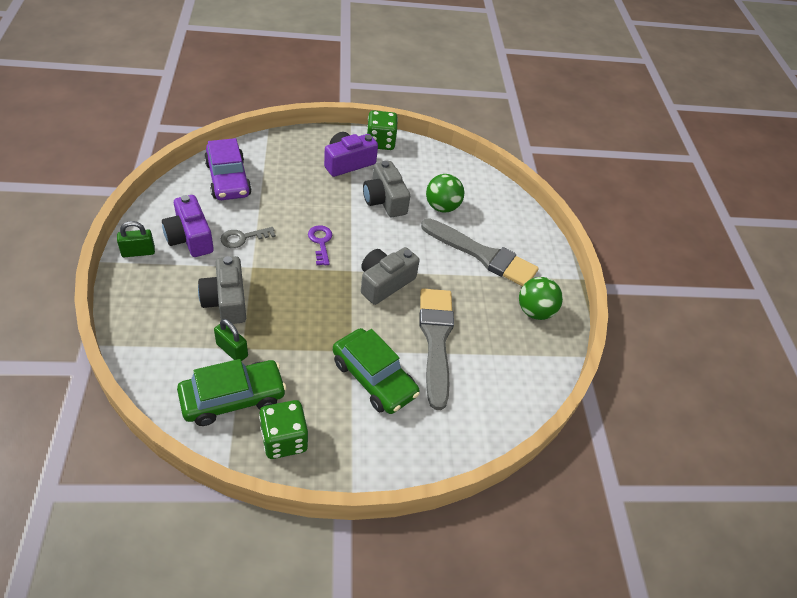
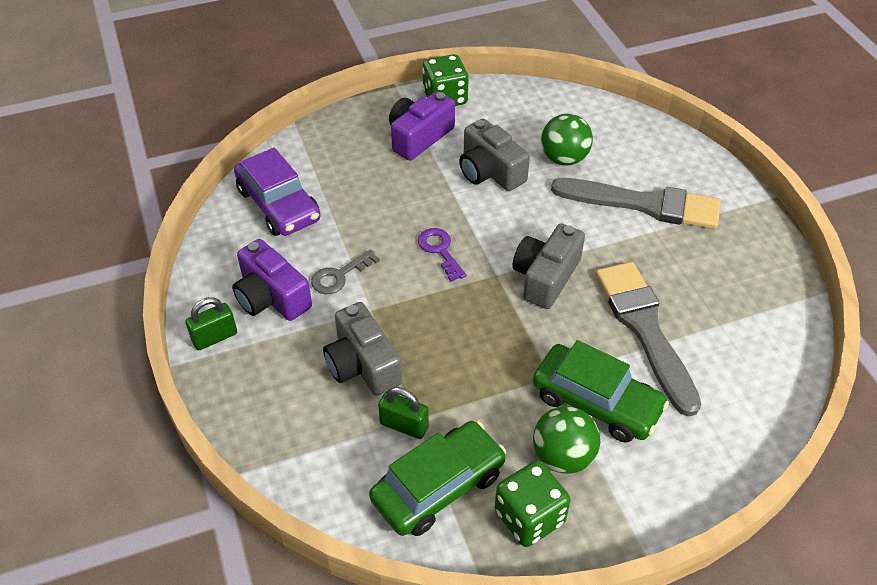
camera: 10 degrees left, 0 degrees up
green ball [519,277,563,320] -> green ball moved to [533,406,600,474]

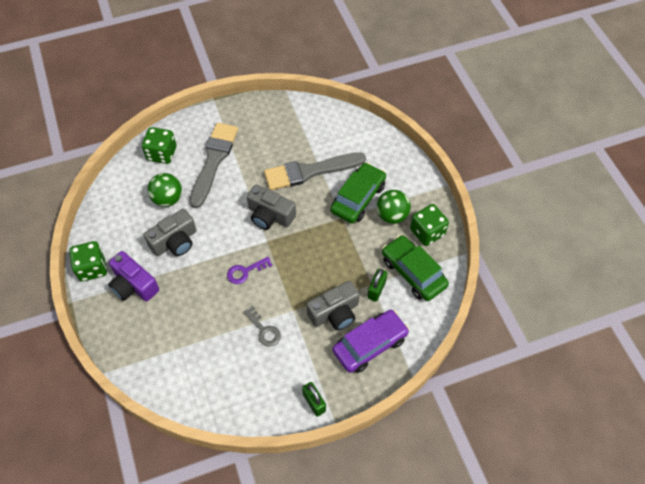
camera: 90 degrees left, 10 degrees up
purple camera [232,239,312,321] -> none
purple car [234,148,321,236] -> purple car moved to [332,310,409,373]
none -> green dice [142,127,176,164]

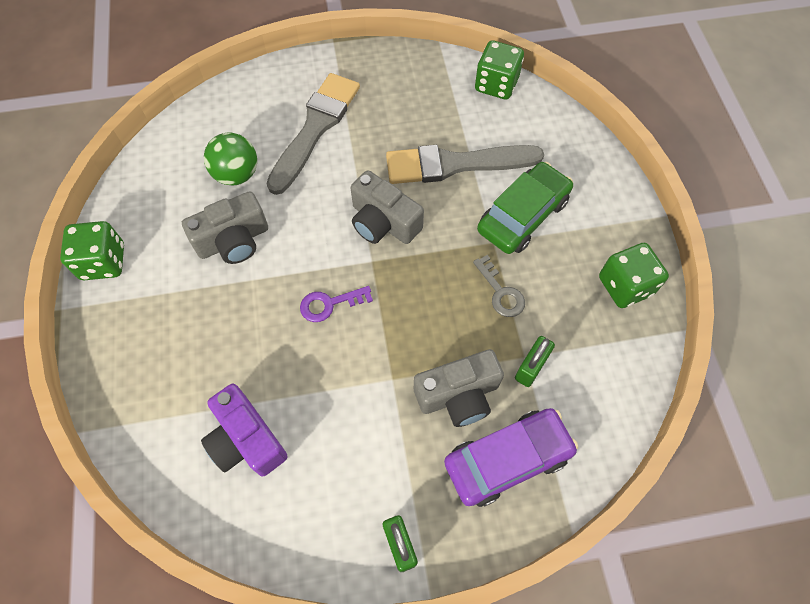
camera: 10 degrees right, 5 degrees up
purple camera [108,251,159,301] -> purple camera moved to [201,384,288,477]
green dice [142,127,176,164] -> green dice moved to [475,40,524,100]
grey key [244,306,281,347] -> grey key moved to [473,255,525,317]
green ball [376,190,411,224] -> none
green car [382,235,449,301] -> none

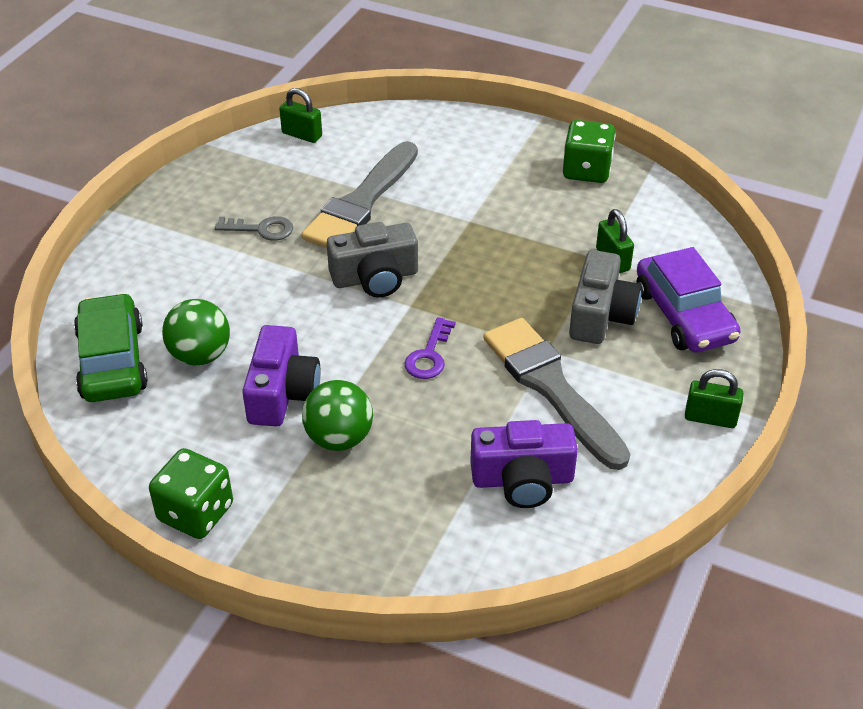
camera: 55 degrees left, 20 degrees down
grey camera [182,191,268,264] -> purple camera [242,325,320,427]
grey brush [266,73,360,195] -> grey brush moved to [483,318,630,470]
purple car [444,408,578,507] -> purple car turned 150 degrees clockwise [637,247,741,352]
grey key [473,255,525,317] -> grey key moved to [215,216,293,241]
green dice [475,40,524,100] -> green padlock [279,88,322,143]
green car [477,162,573,254] -> green car moved to [74,293,148,402]
none -> green ball [302,380,373,451]

